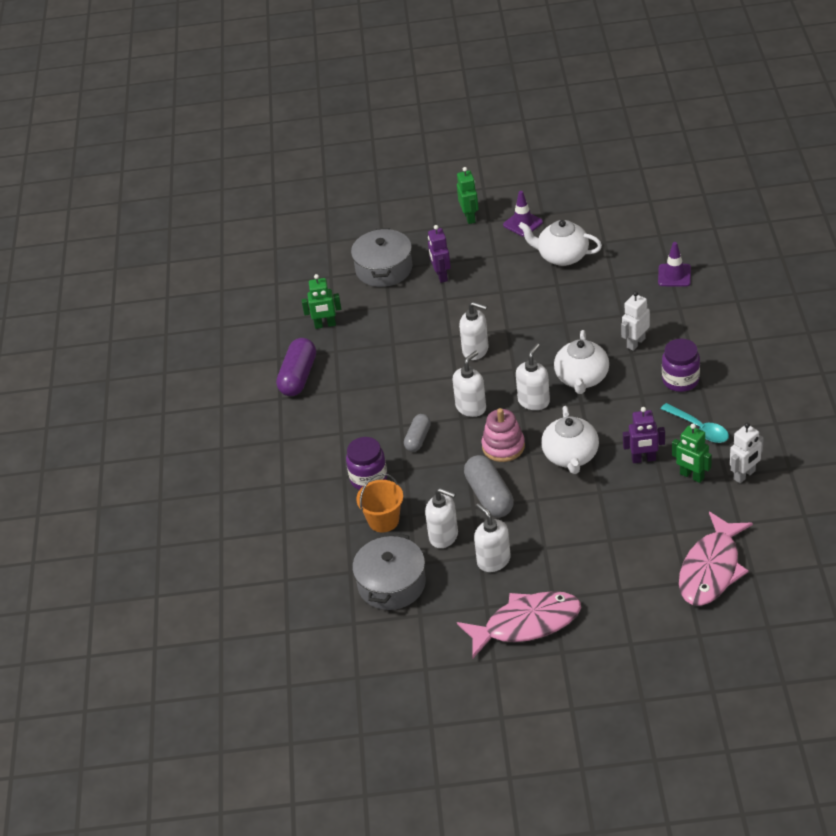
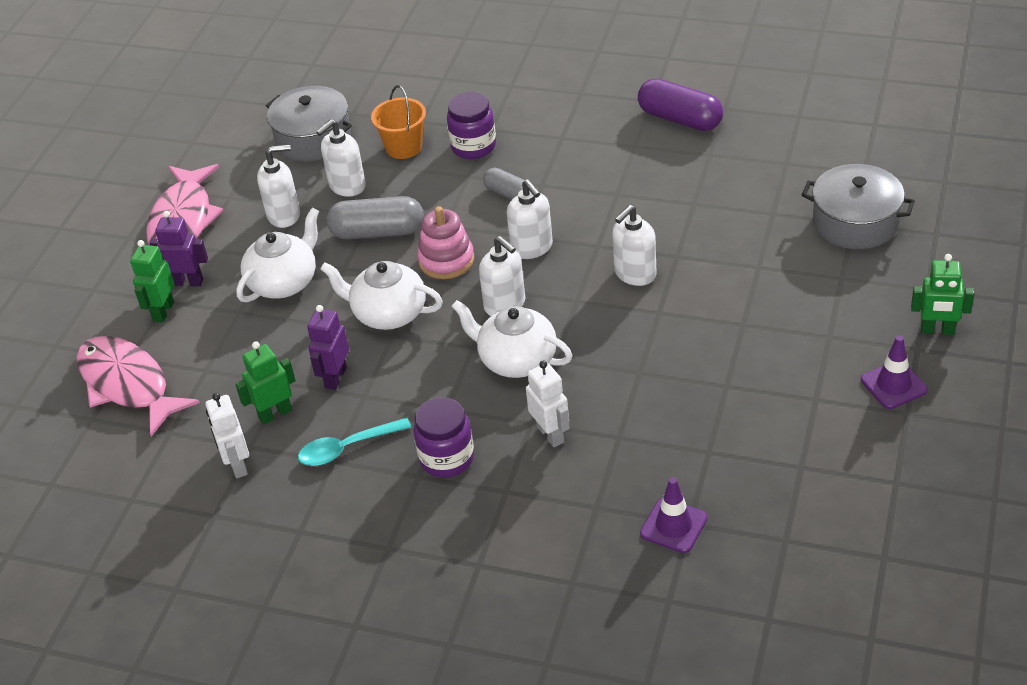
camera: 110 degrees right, 0 degrees up
green robot [302,274,341,329] -> green robot moved to [130,240,175,323]
purple robot [428,225,451,283] -> purple robot moved to [150,211,208,286]
white teapot [518,220,602,266] -> white teapot moved to [236,208,319,303]

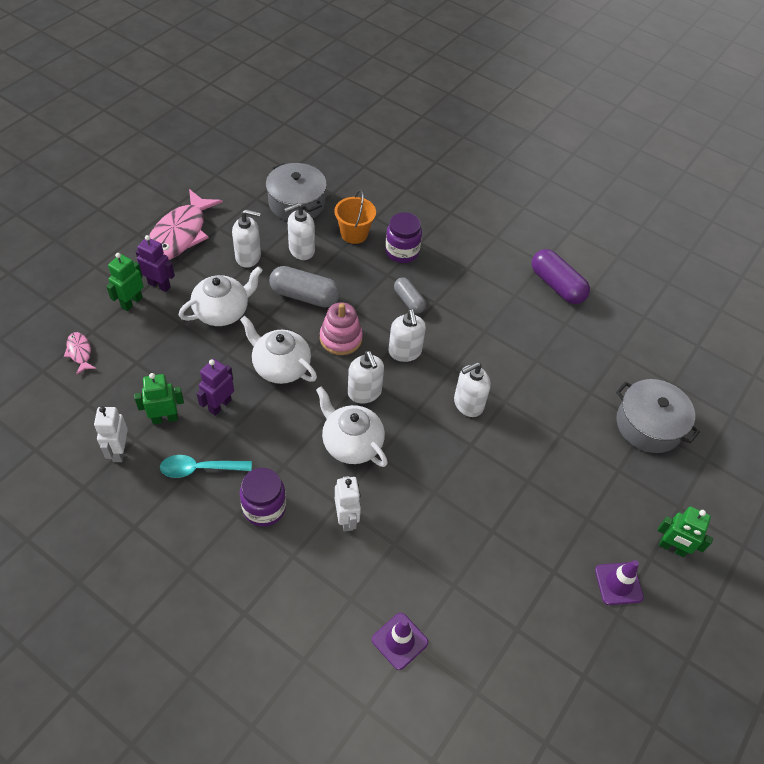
camera: 10 degrees right, 10 degrees up
pink fish [76,336,200,436] -> pink fish [64,332,96,375], size x0.45

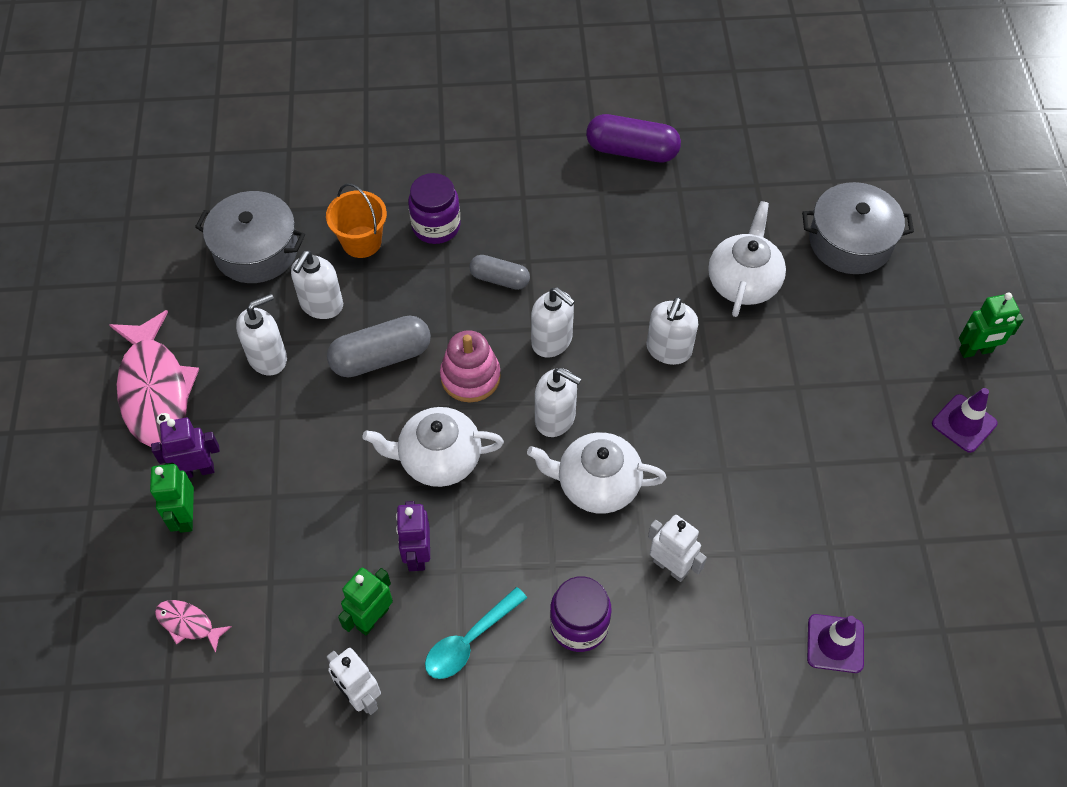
camera: 35 degrees left, 5 degrees up
white teapot [179,266,263,326] -> white teapot moved to [708,201,786,317]

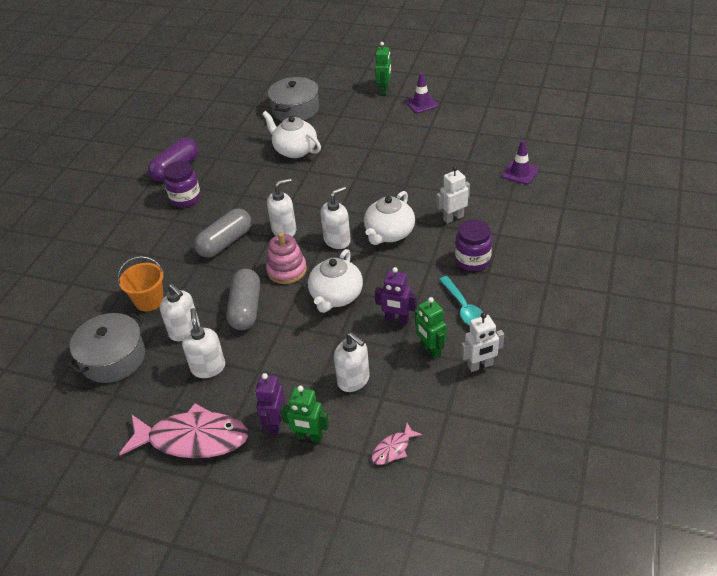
camera: 65 degrees left, 15 degrees down
purple jar [408,173,460,244] -> purple jar moved to [164,161,201,207]
grey capsule [469,255,530,290] -> grey capsule [194,209,251,258], size x1.62
white soap dispenser [646,297,698,365] -> white soap dispenser moved to [334,332,370,392]

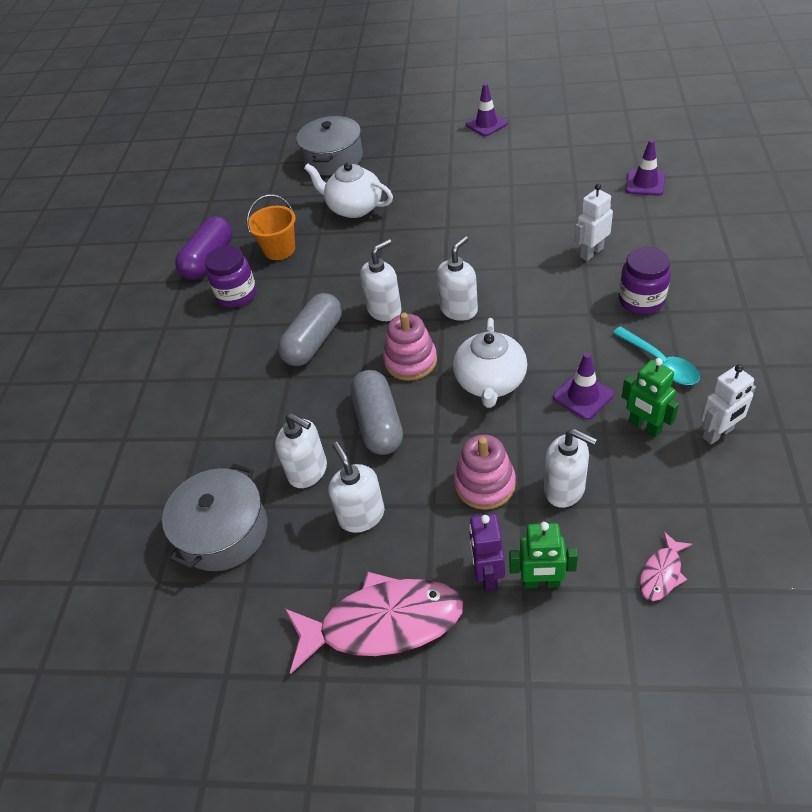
camera: 10 degrees left, 5 degrees up
orange bucket [118,256,164,311] -> orange bucket moved to [247,194,296,260]
white teapot [364,191,415,245] -> none
green robot [375,42,391,95] -> none
purple robot [375,267,417,324] -> purple traffic cone [553,353,614,420]
none -> pink stacking toy [454,434,516,510]

